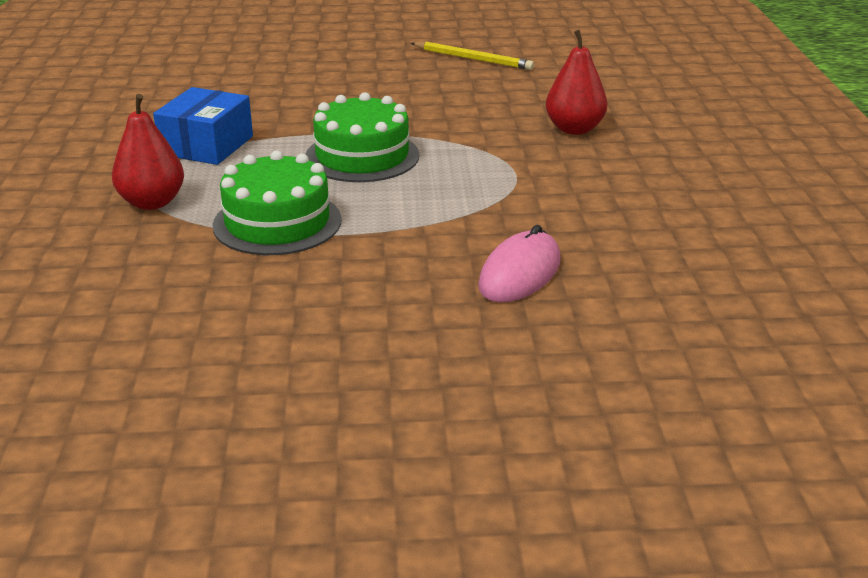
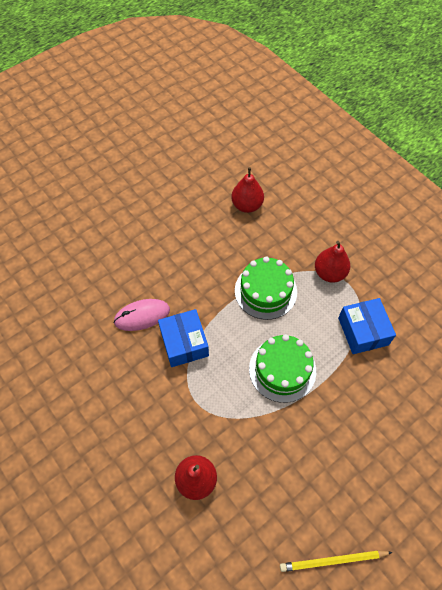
camera: 145 degrees right, 30 degrees up
pink mouse [478,225,561,302] -> pink mouse turned 75 degrees clockwise [113,299,170,331]
none -> blue box [158,309,209,367]
none -> red pear [231,167,264,213]

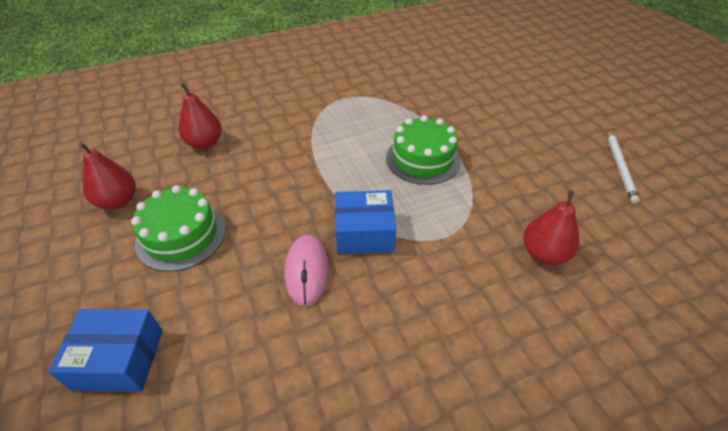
camera: 75 degrees left, 15 degrees down
green cake [235,257,297,320] -> green cake moved to [131,185,226,272]
yellow pencil [280,550,393,572] -> white pencil [608,130,640,204]
red pear [315,241,350,283] -> red pear moved to [78,142,136,210]
blue box [338,298,396,354] -> blue box moved to [48,309,163,392]

